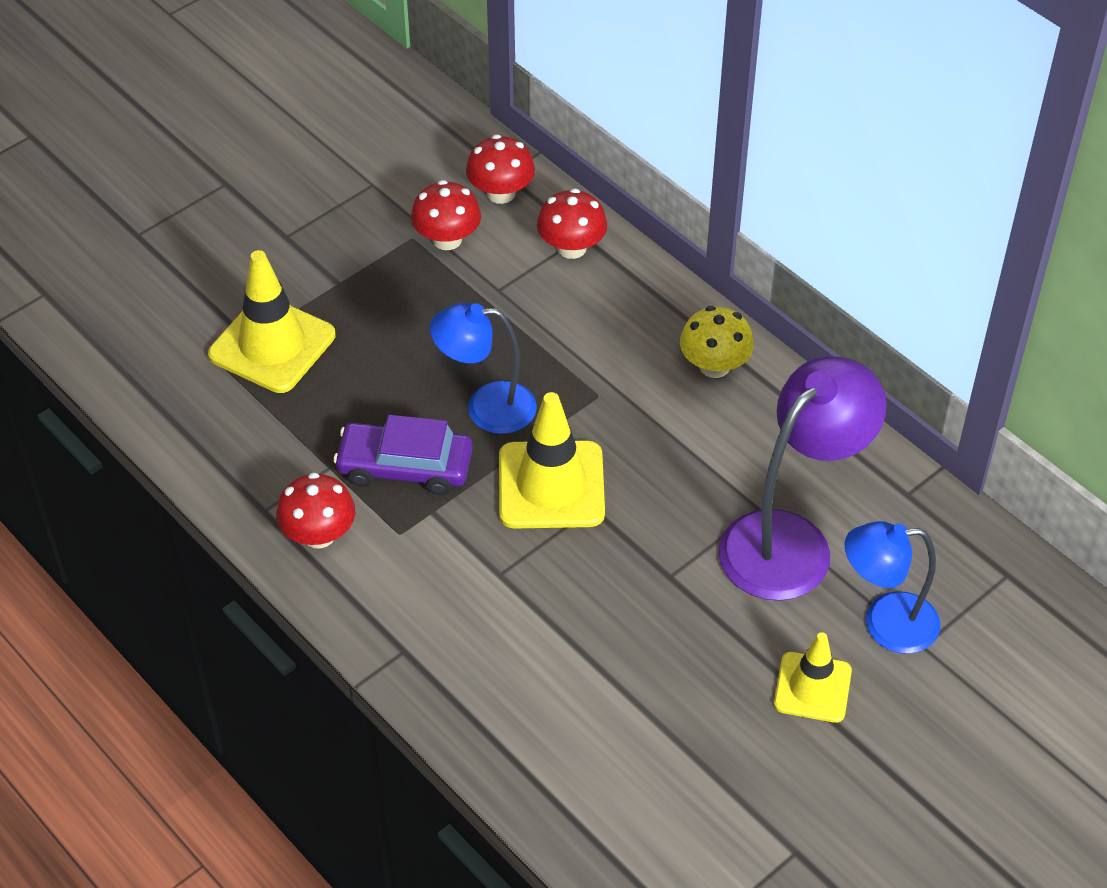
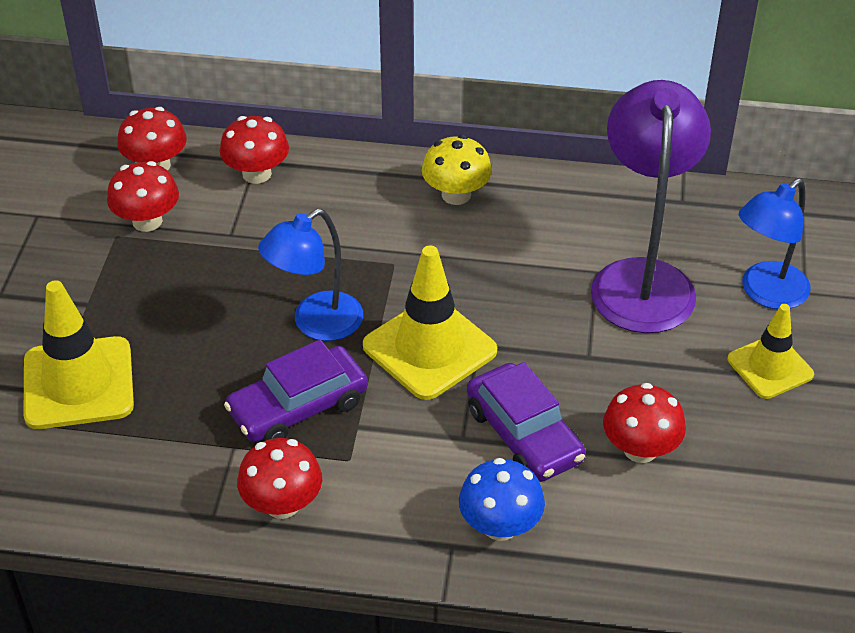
camera: 40 degrees left, 5 degrees down
none -> blue mushroom [459,458,545,541]
none -> purple car [467,362,586,482]
none -> red mushroom [603,383,686,463]

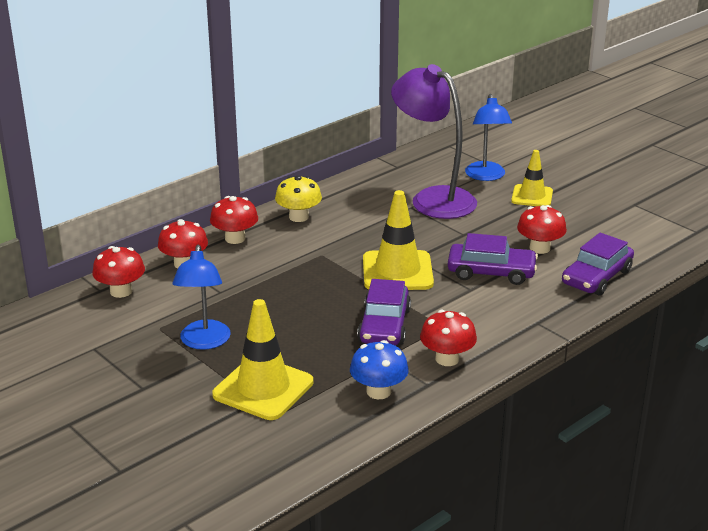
camera: 50 degrees left, 15 degrees down
red mushroom [107,161,179,232] -> red mushroom moved to [210,196,258,244]
blue lamp [258,209,363,341] -> blue lamp moved to [172,245,231,350]
blue mushroom [459,458,545,541] -> blue mushroom moved to [350,340,409,399]
none -> purple car [562,233,634,296]

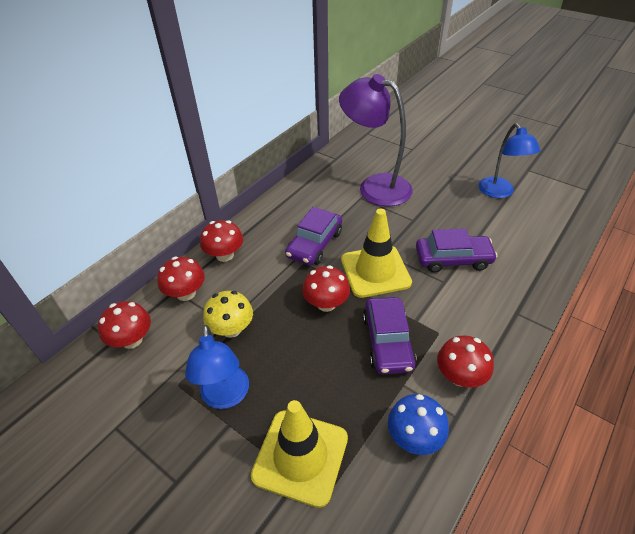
camera: 10 degrees left, 15 degrees up
yellow mushroom [275,175,322,222] -> yellow mushroom moved to [203,291,253,338]
blue lamp [465,94,512,181] -> blue lamp moved to [478,123,541,198]
yellow traffic cone [511,150,553,206] -> none
red mushroom [517,205,567,254] -> red mushroom moved to [302,265,350,312]
purple car [562,233,634,296] -> purple car moved to [285,207,342,265]

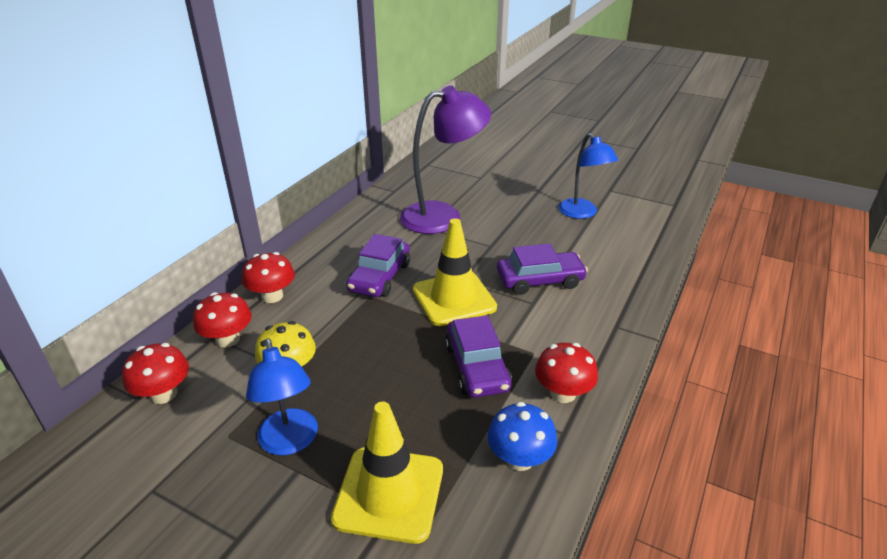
camera: 10 degrees left, 10 degrees down
red mushroom [302,265,350,312] -> none
purple lamp [339,74,413,207] -> purple lamp turned 135 degrees clockwise [400,85,491,234]

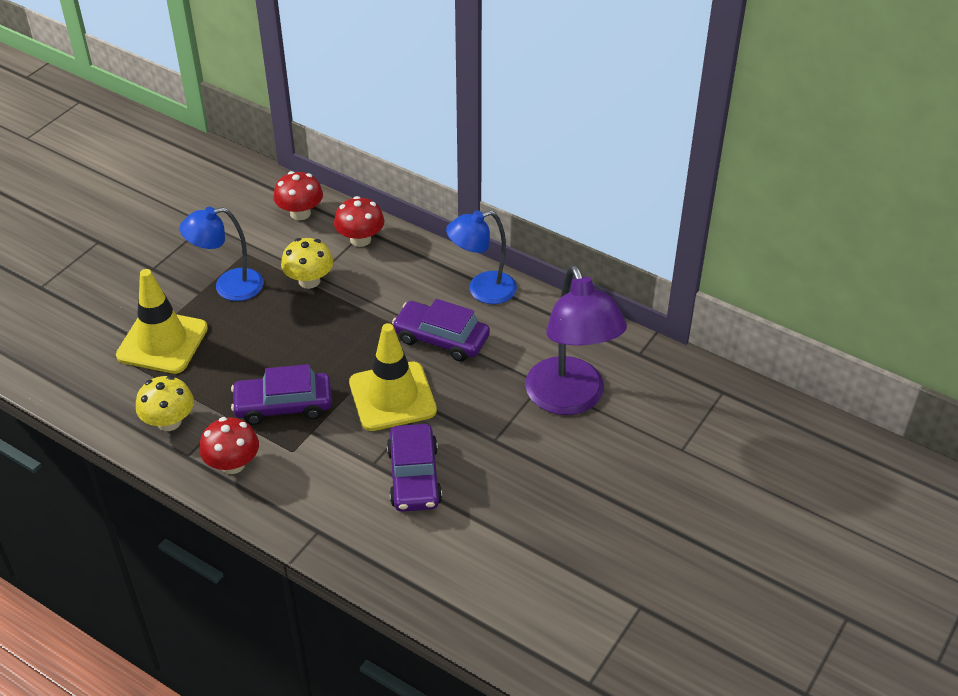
camera: 95 degrees right, 10 degrees up
red mushroom [242,252,295,303] -> none
blue mushroom [488,402,557,471] -> yellow mushroom [136,376,194,431]
blue lamp [558,133,618,219] -> blue lamp moved to [446,210,517,304]

